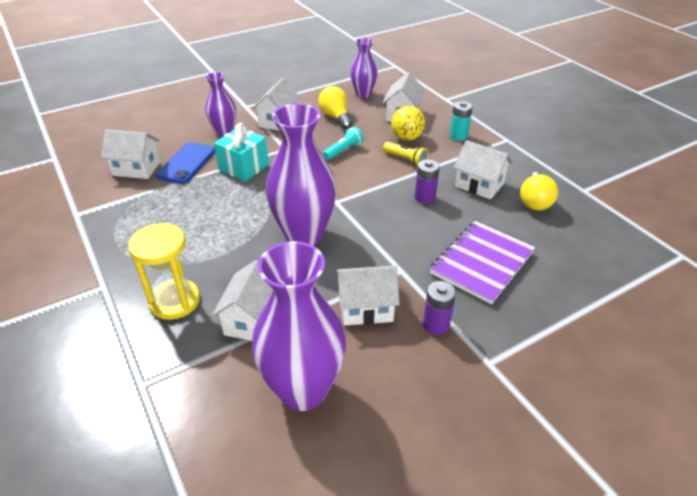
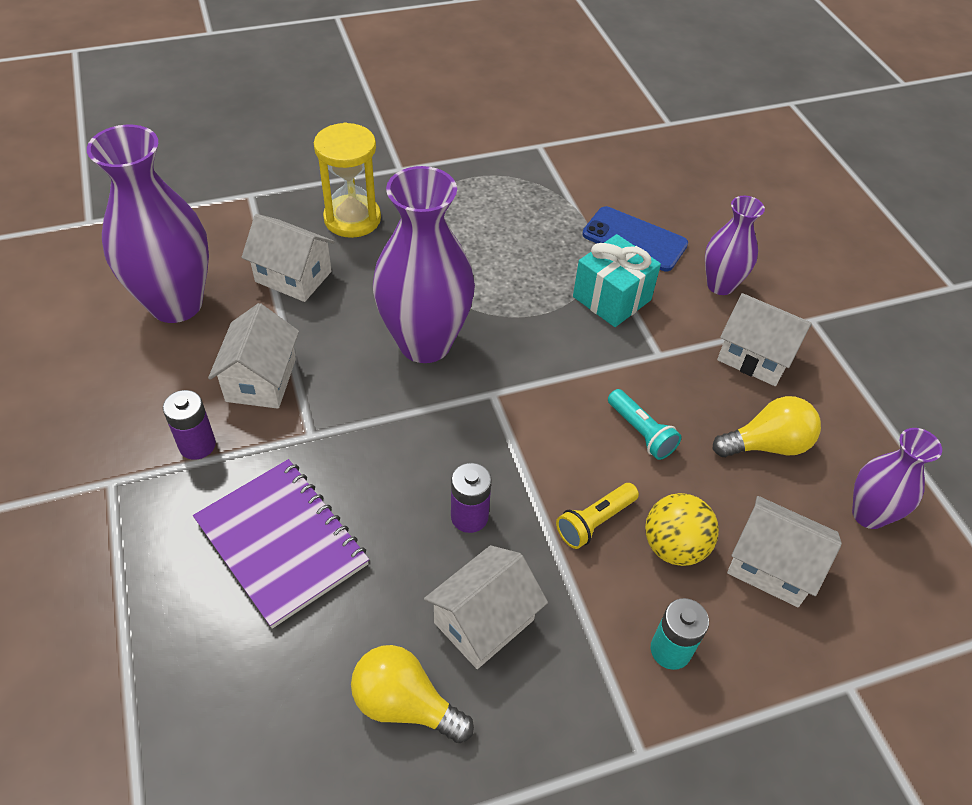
camera: 100 degrees right, 10 degrees up
white house [101,129,161,179] -> none

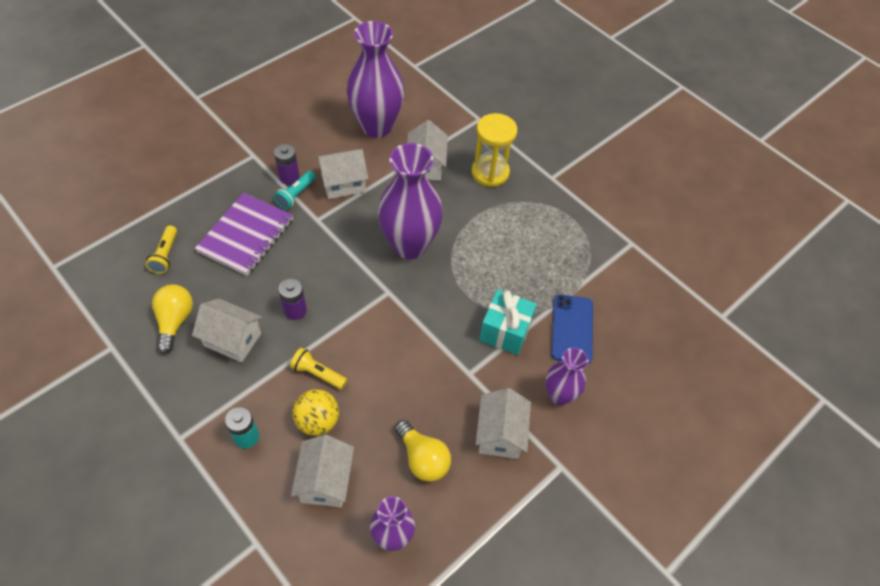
camera: 65 degrees right, 5 degrees up
turquoise flashlight [608,389,681,460] -> turquoise flashlight moved to [274,171,316,210]
none -> yellow flashlight [146,225,177,274]

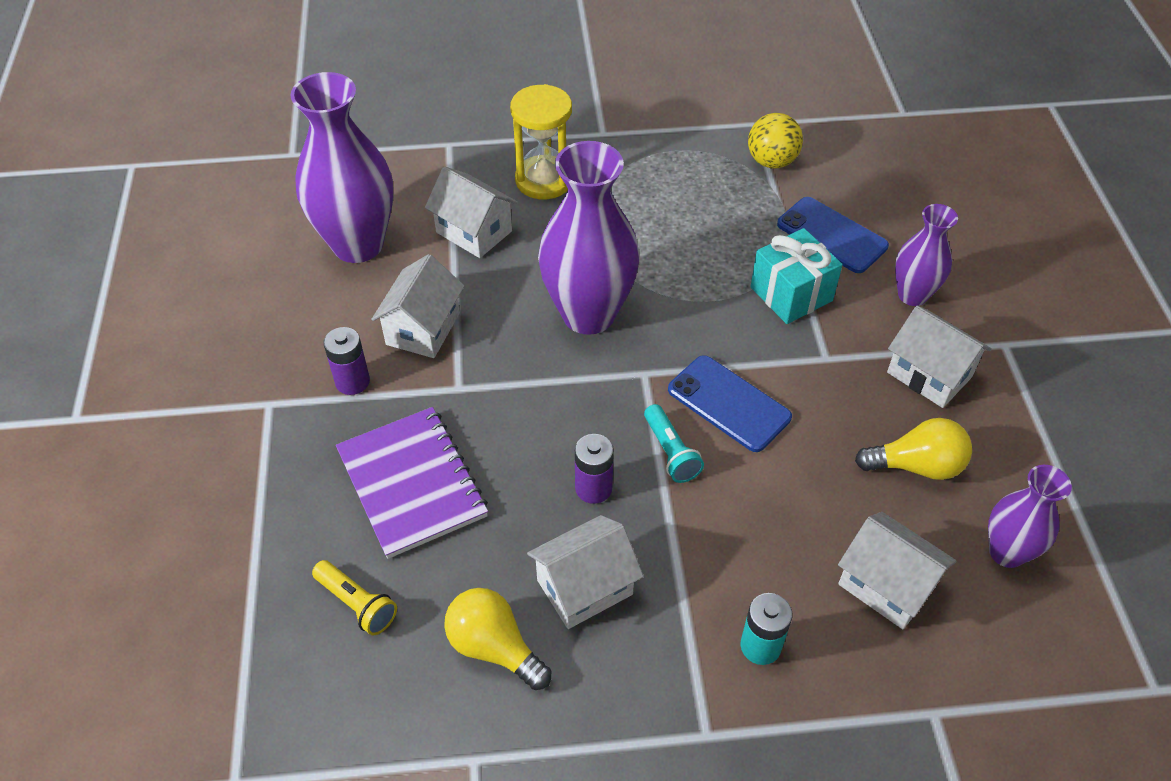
camera: 50 degrees left, 5 degrees down
turquoise flashlight [274,171,316,210] -> turquoise flashlight moved to [644,404,704,483]
yellow flashlight [290,348,347,389] -> none
yellow ball [292,389,339,436] -> yellow ball moved to [748,113,803,169]
none -> blue phone [668,355,792,452]

